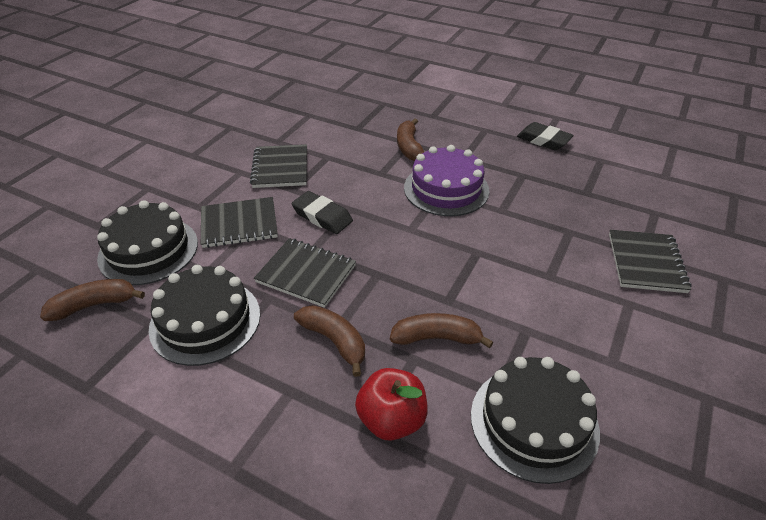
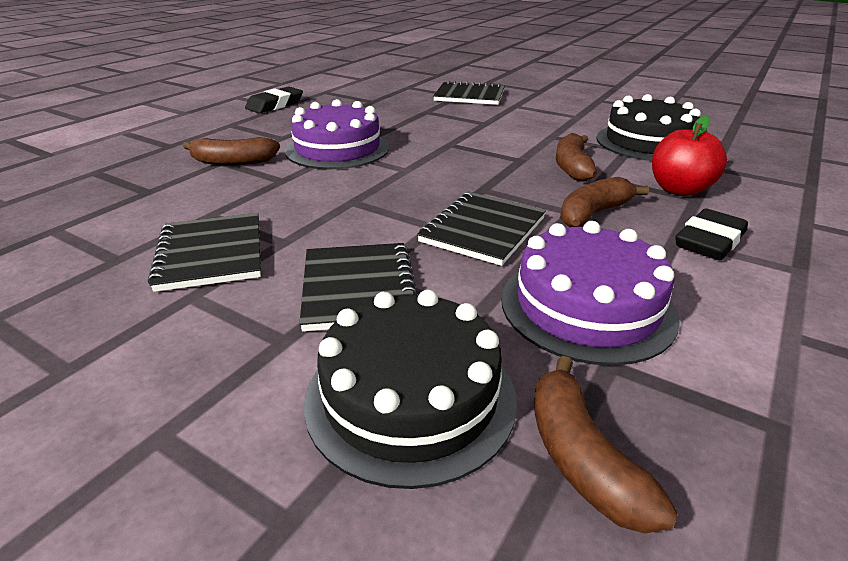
camera: 85 degrees left, 10 degrees down
black cake [149,265,260,366] -> purple cake [501,221,680,366]
black notebook [250,144,307,188] -> black notebook turned 75 degrees clockwise [148,213,261,292]
black eraser [291,191,353,234] -> black eraser moved to [675,208,748,260]

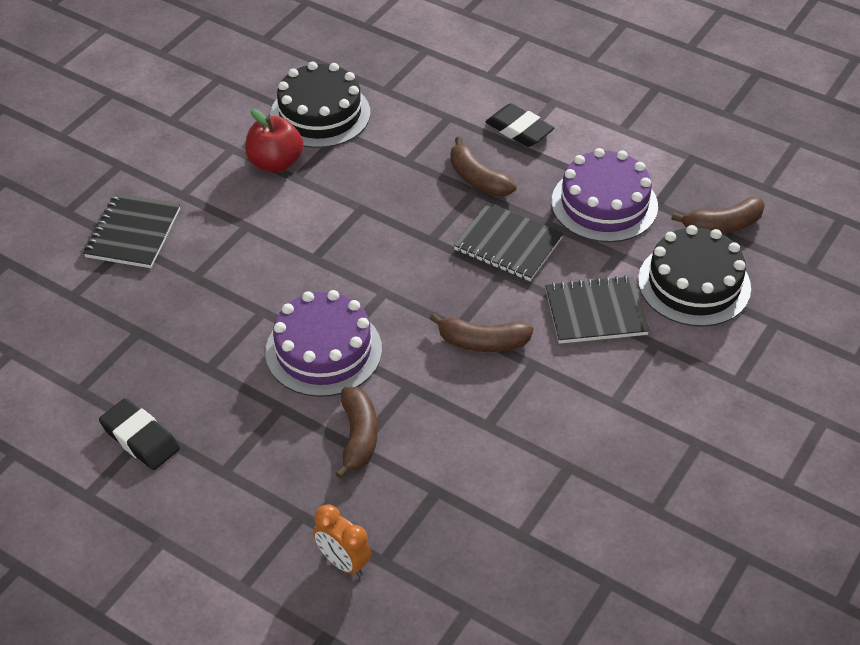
camera: 90 degrees left, 15 degrees up
black notebook [148,213,261,292] -> none
brown banana [556,133,597,182] -> brown banana moved to [430,313,534,352]
red apple [652,115,727,196] -> red apple moved to [245,109,303,173]
none -> orange clock [313,504,371,577]

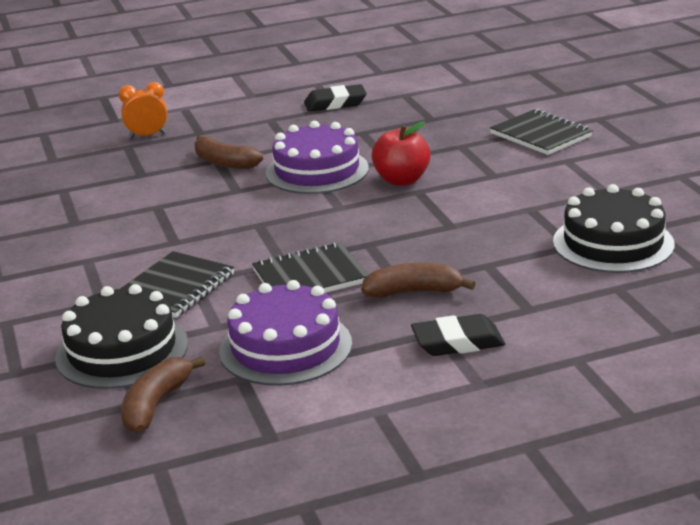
camera: 130 degrees right, 20 degrees down
red apple [245,109,303,173] -> red apple moved to [371,121,431,186]
brown banana [430,313,534,352] -> none

